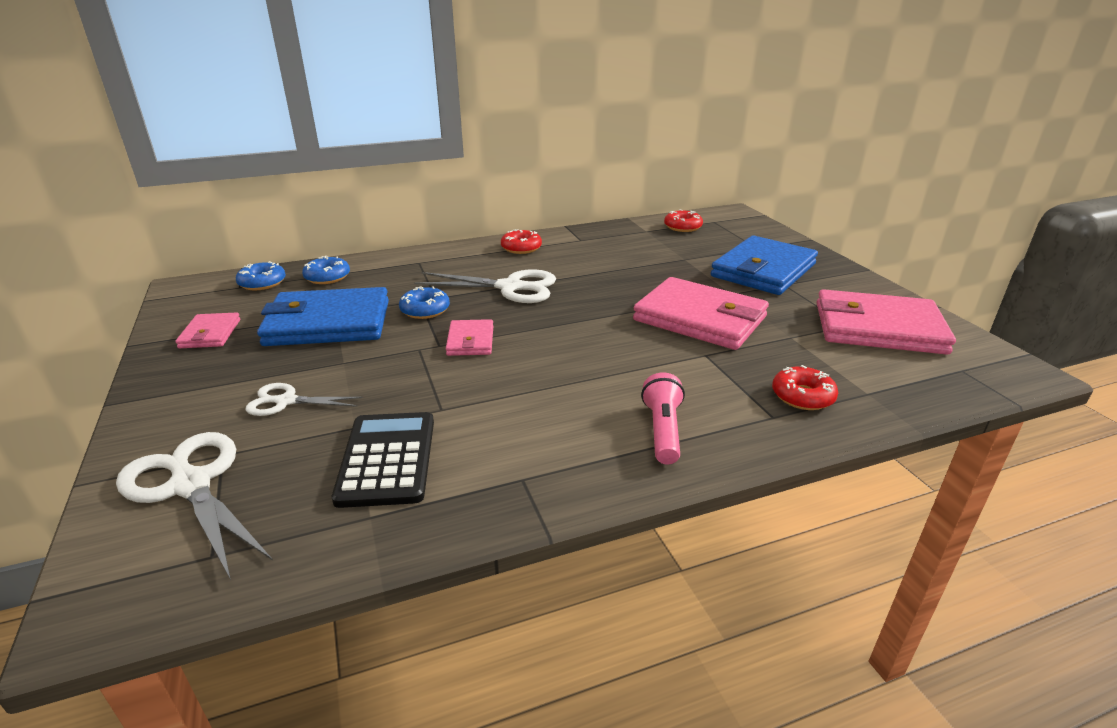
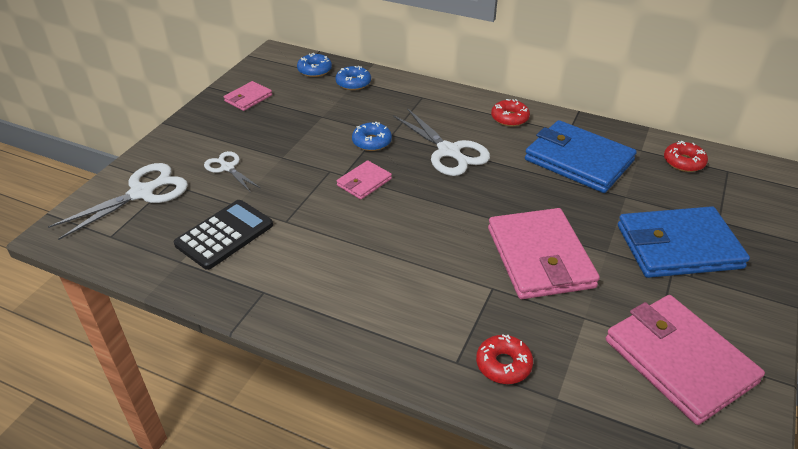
camera: 45 degrees right, 10 degrees up
white scissors [116,432,273,580] -> white scissors turned 45 degrees clockwise [48,163,188,240]
blue wallet [257,287,389,346] -> blue wallet moved to [525,120,637,193]
pink flashlight [641,372,685,465] -> none

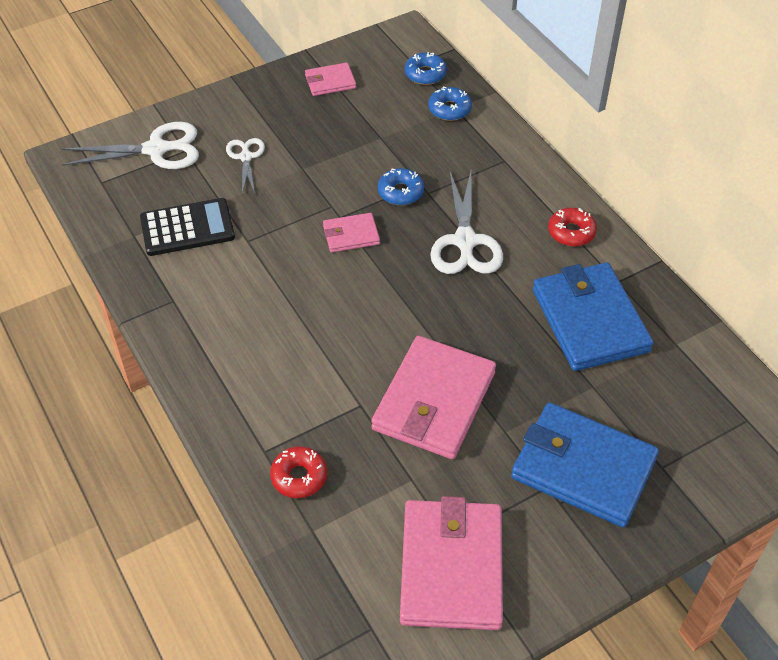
camera: 35 degrees right, 10 degrees up
red donut [664,141,708,172] -> none

